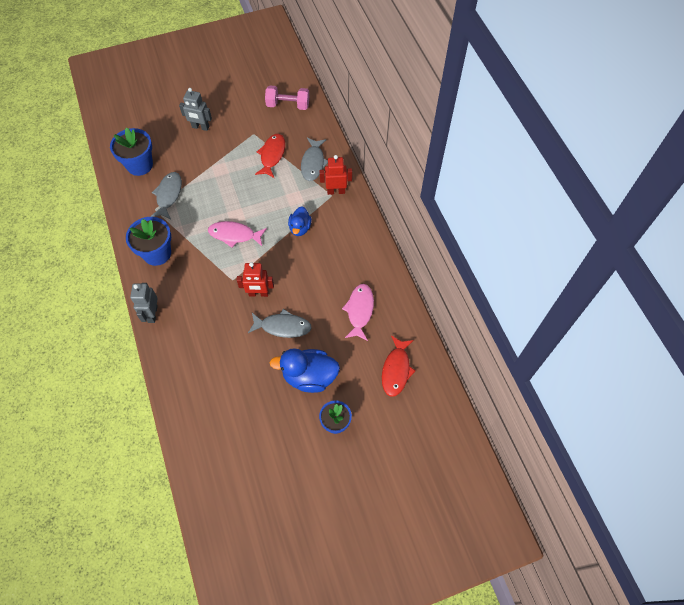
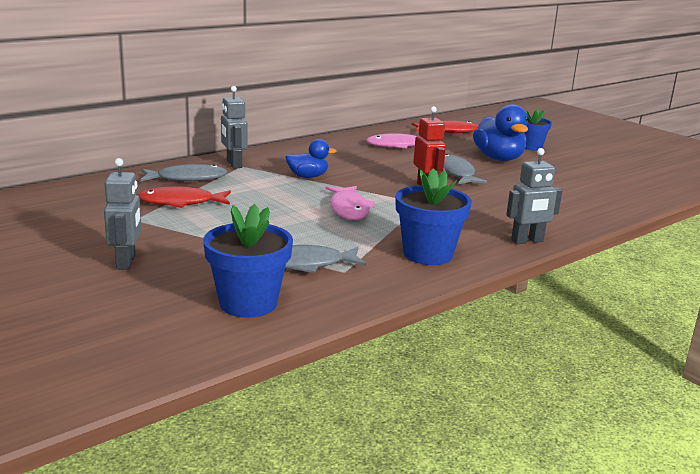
camera: 110 degrees left, 40 degrees down
pink dumbbell [265,85,309,110] -> none
red robot [320,155,352,195] -> grey robot [221,86,248,169]

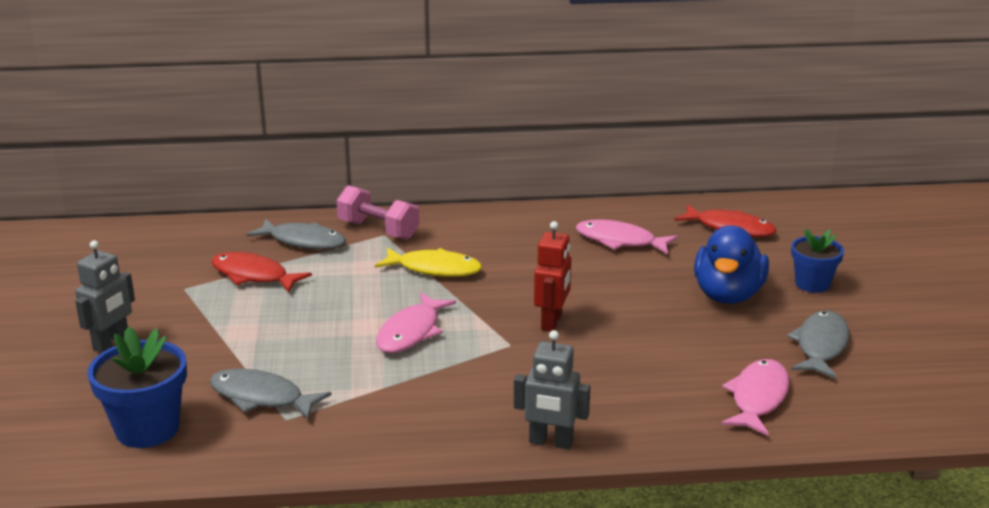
camera: 35 degrees right, 5 degrees up
grey robot [221,86,248,169] -> pink dumbbell [337,185,419,240]
blue duck [285,139,336,178] -> yellow fish [375,247,482,277]
blue flower pot [396,168,472,265] -> none
grey fish [444,154,487,184] -> grey fish moved to [787,311,849,379]
none -> pink fish [721,359,790,436]

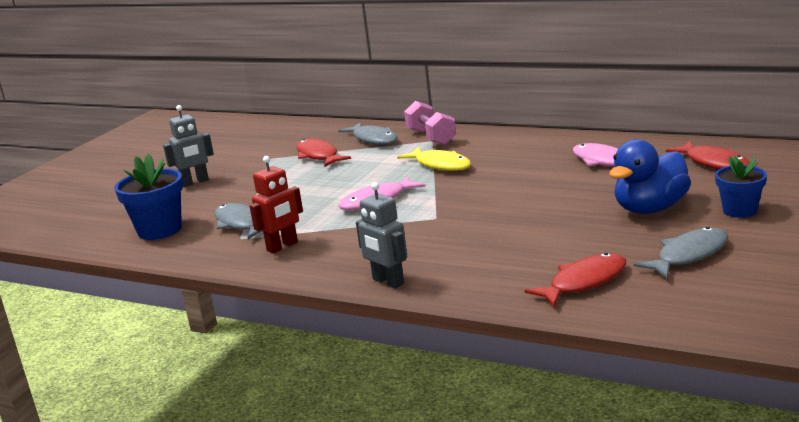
camera: 35 degrees right, 5 degrees down
red robot [534,221,571,331] -> red robot moved to [250,156,303,254]
pink fish [721,359,790,436] -> red fish [525,253,626,307]

